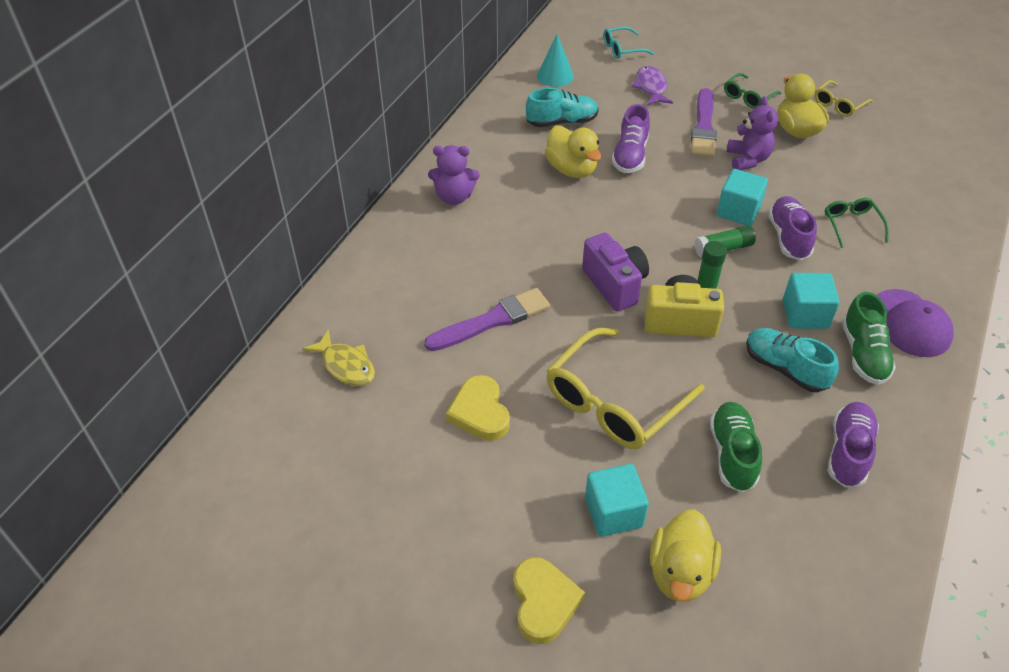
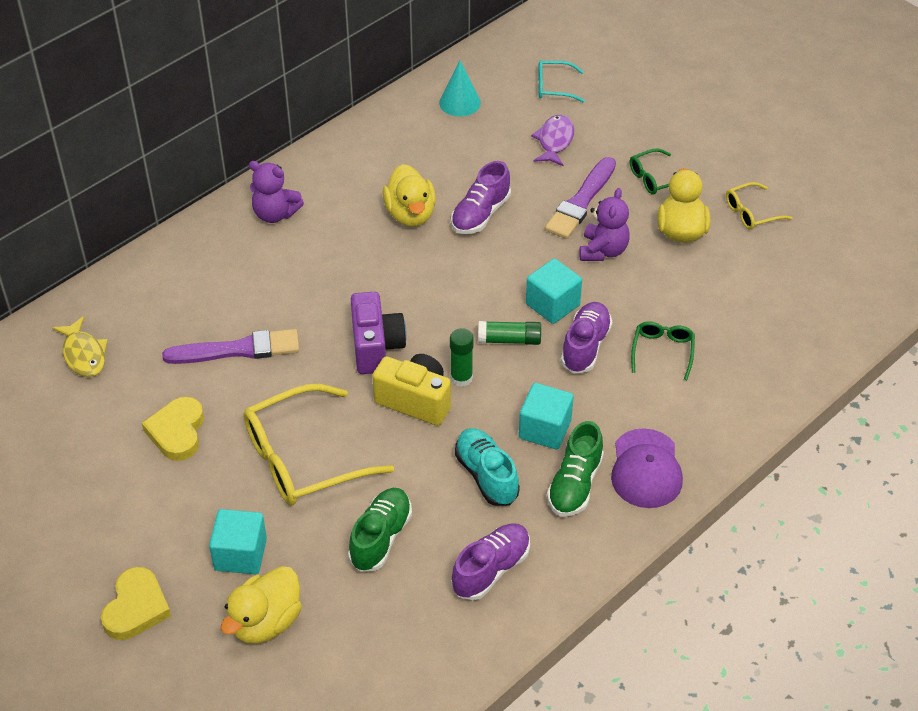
camera: 20 degrees right, 0 degrees up
turquoise shoe [526,88,599,127] -> none

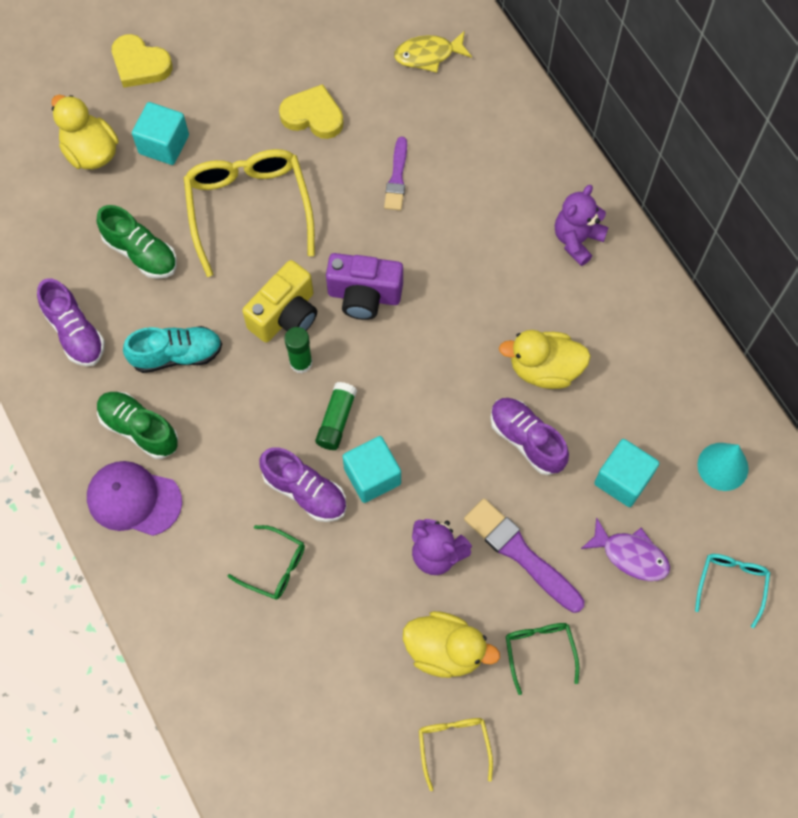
camera: 105 degrees right, 20 degrees up
purple brush [162,329,299,364] -> purple brush [384,137,407,210], size x0.63
turquoise cube [519,383,574,449] -> turquoise cube moved to [594,439,659,507]

